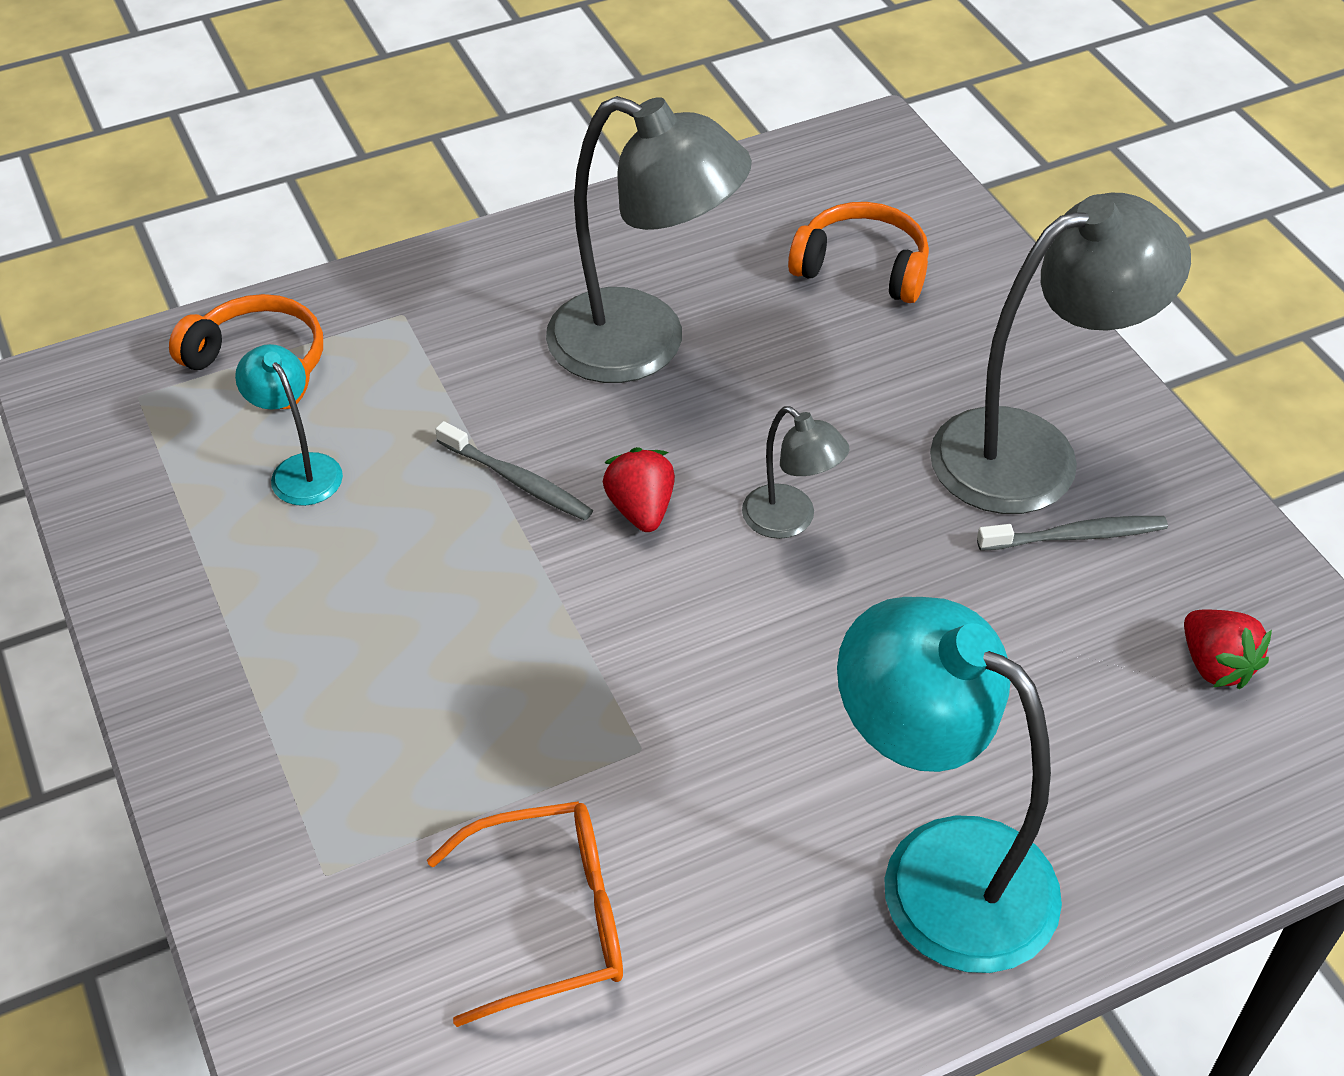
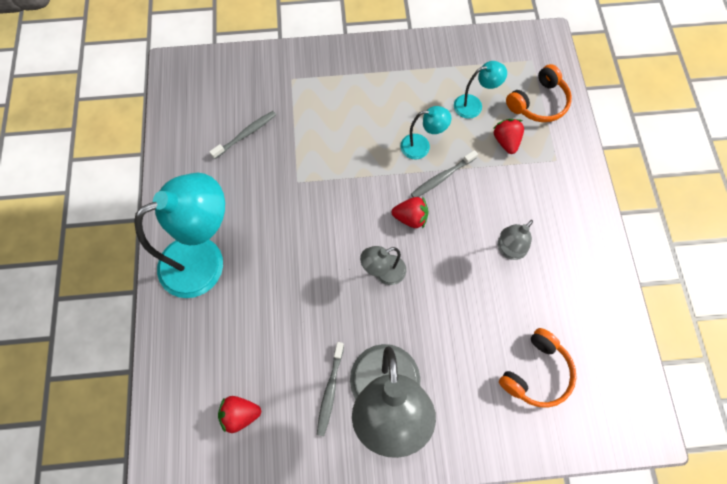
camera: 110 degrees right, 20 degrees up
orange glasses [427,801,623,1027] -> grey toothbrush [209,111,276,159]
grey lamp [546,96,752,383] -> grey lamp [498,220,533,260], size x0.49
none -> turquoise lamp [401,106,451,159]
none -> red strawberry [493,119,524,154]

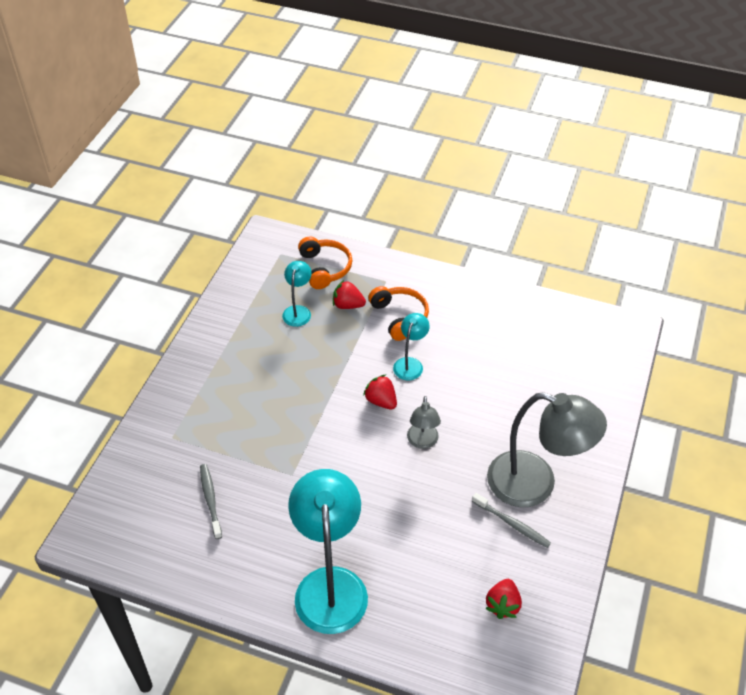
camera: 65 degrees left, 20 degrees down
red strawberry [392,197,428,229] -> red strawberry turned 75 degrees counterclockwise [363,375,397,409]
turquoise lamp [401,106,451,159] -> turquoise lamp moved to [393,313,429,380]
grey toothbrush [411,150,478,197] -> none
grey lamp [498,220,533,260] -> none
orange headphones [499,328,577,408] -> orange headphones moved to [368,286,429,341]

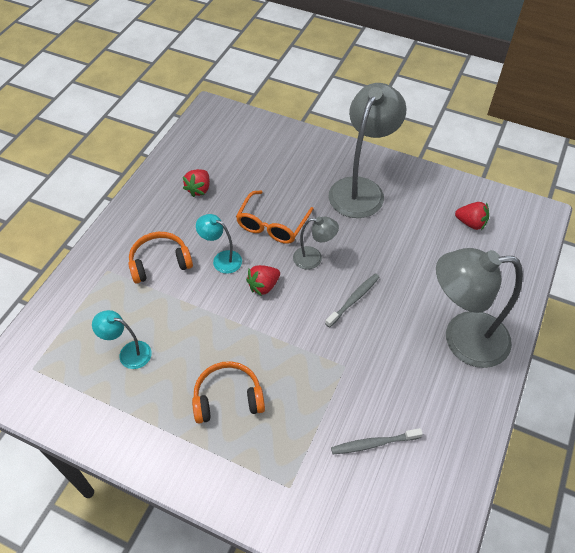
camera: 85 degrees left, 5 degrees up
turquoise lamp [288,469,368,634] -> grey lamp [436,248,523,368]
orange headphones [298,237,352,289] -> orange headphones moved to [192,361,265,424]
red strawberry [333,280,366,309] -> red strawberry moved to [183,169,210,197]
grey toothbrush [472,493,551,548] -> grey toothbrush moved to [325,273,379,328]
none -> orange glasses [236,190,314,244]

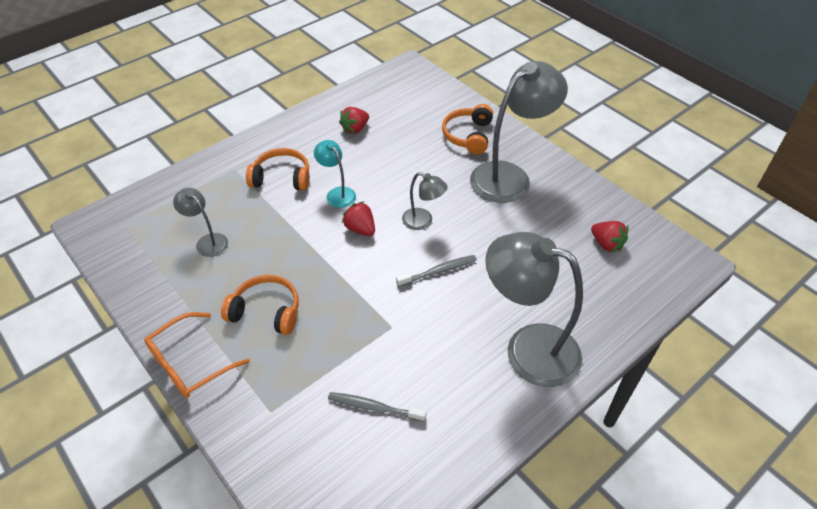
camera: 25 degrees right, 5 degrees down
turquoise lamp [92,310,152,369] -> grey lamp [173,188,228,257]
orange glasses [236,190,314,244] -> orange glasses moved to [144,312,250,398]
red strawberry [246,265,280,296] -> red strawberry turned 60 degrees clockwise [342,201,375,236]
none -> orange headphones [442,104,493,154]

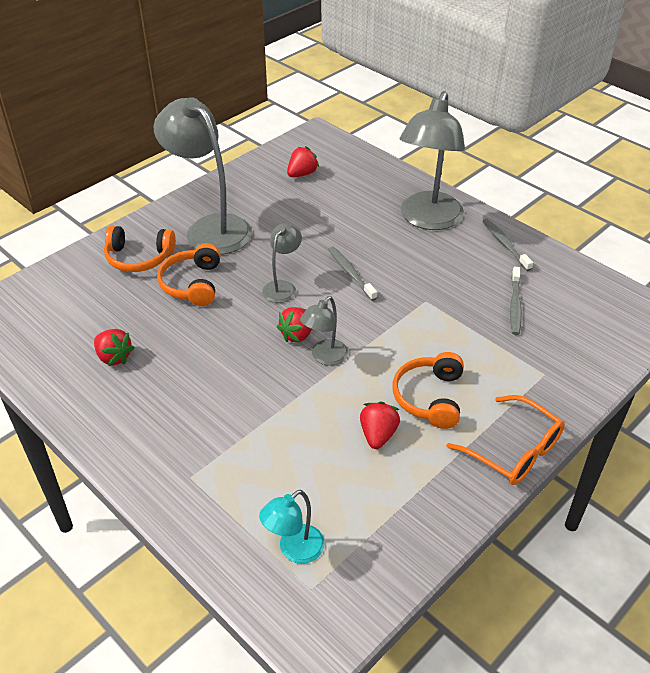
camera: 95 degrees left, 5 degrees down
grey lamp [173,188,228,257] -> grey lamp moved to [300,296,348,366]
orange headphones [246,148,310,191] -> orange headphones moved to [157,243,221,306]
turquoise lamp [314,140,356,208] -> turquoise lamp moved to [259,490,325,564]
none -> red strawberry [360,402,400,449]
none -> grey toothbrush [483,219,533,271]

